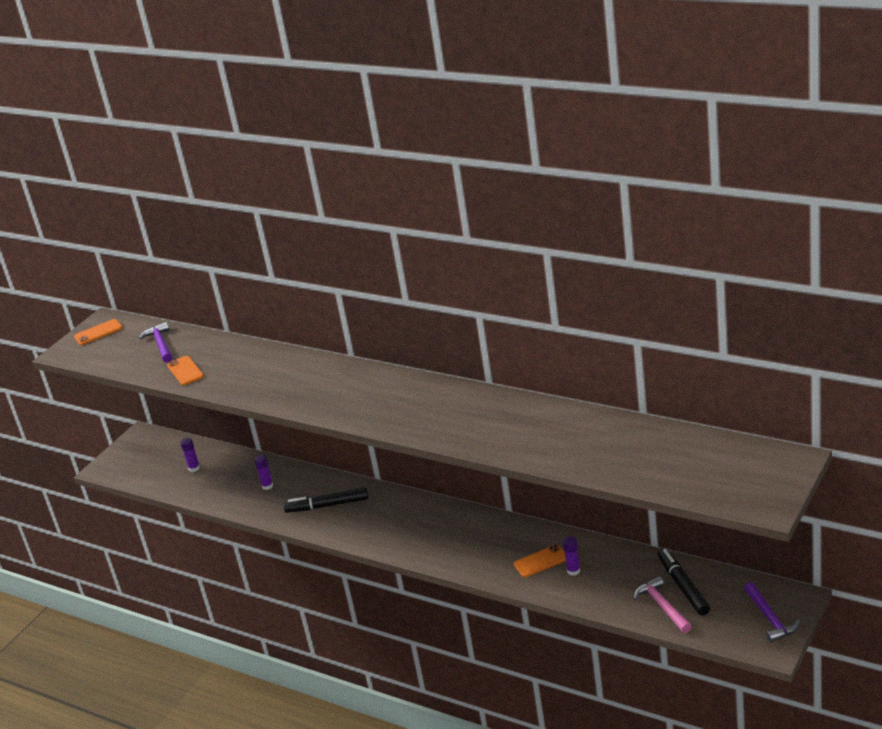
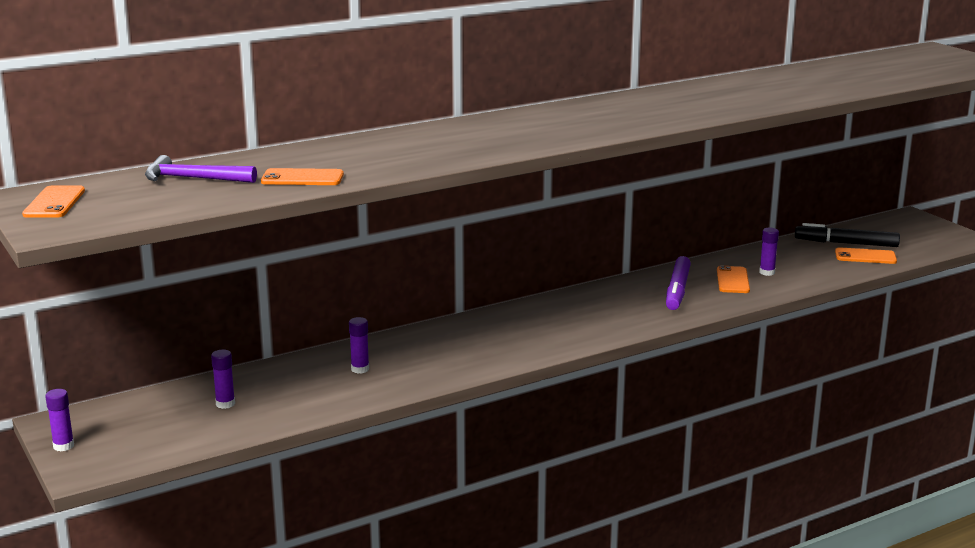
camera: 65 degrees left, 10 degrees down
black marker [283,488,368,513] -> none
pink hammer [634,576,692,633] -> orange phone [835,247,897,264]
purple hammer [744,582,800,643] -> none
none -> purple glue stick [45,389,74,451]
none -> purple marker [666,256,691,310]

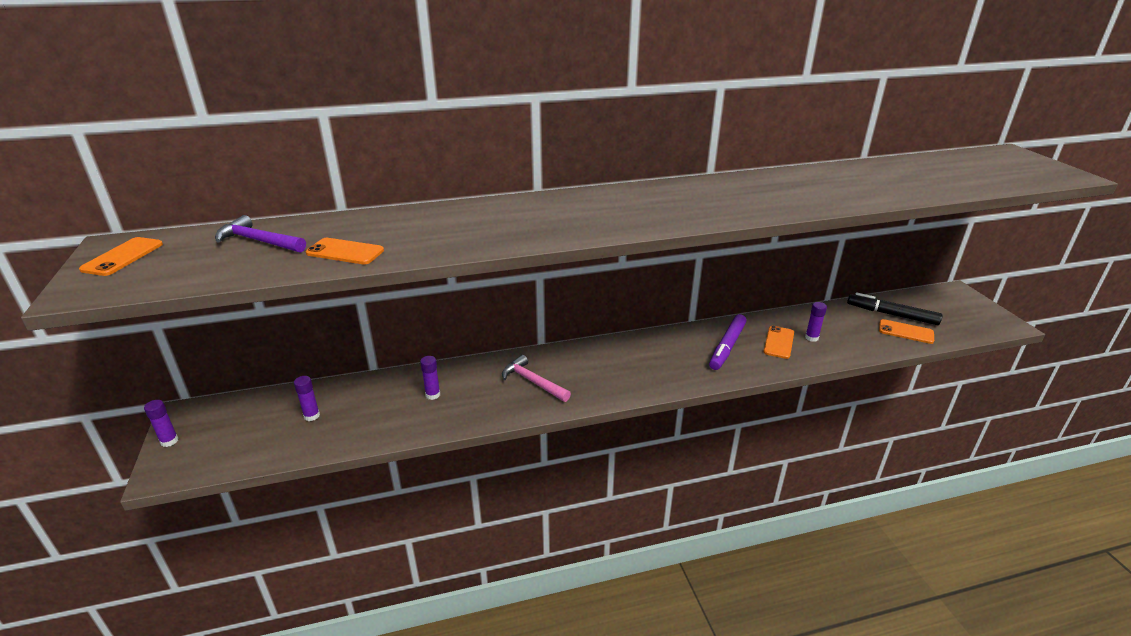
camera: 15 degrees right, 10 degrees up
none -> pink hammer [502,355,571,402]

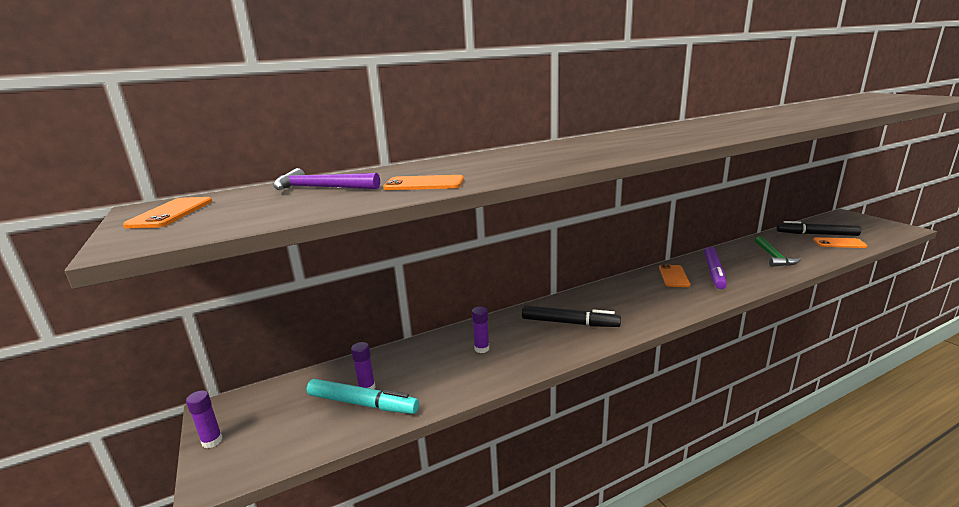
camera: 10 degrees left, 10 degrees down
pink hammer [502,355,571,402] -> black marker [522,306,621,327]
orange phone [763,326,794,359] -> orange phone moved to [659,264,690,287]
purple glue stick [805,302,827,342] -> green hammer [755,236,801,267]
none -> turquoise marker [307,379,419,414]

